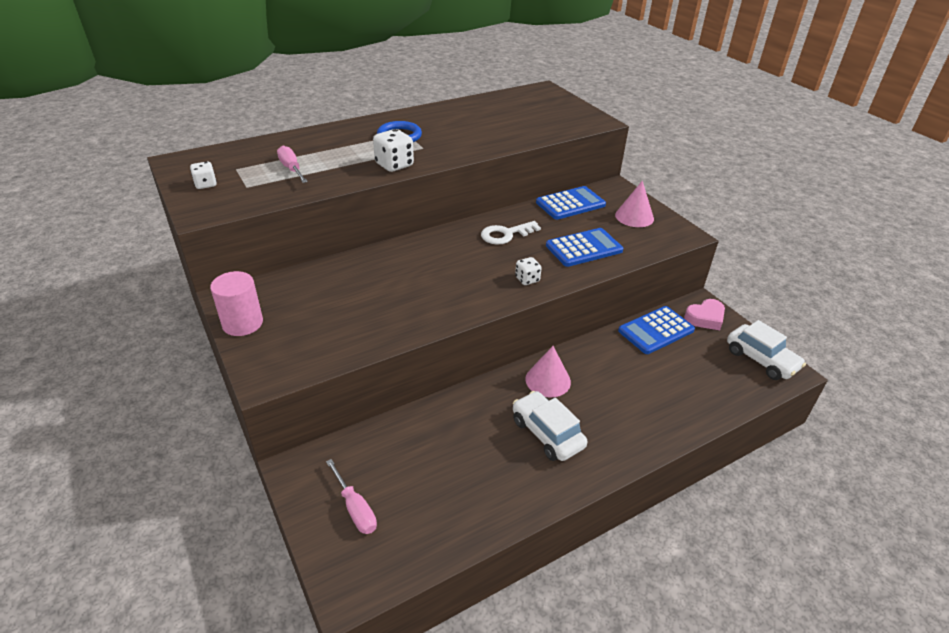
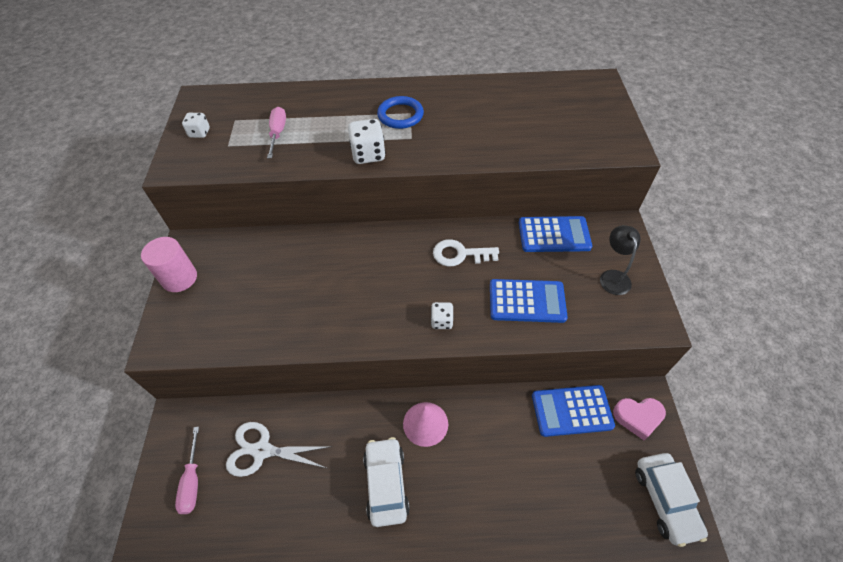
camera: 30 degrees right, 15 degrees up
pink cone [615,181,654,227] -> black lamp [600,225,641,295]
none -> white scissors [226,422,332,477]

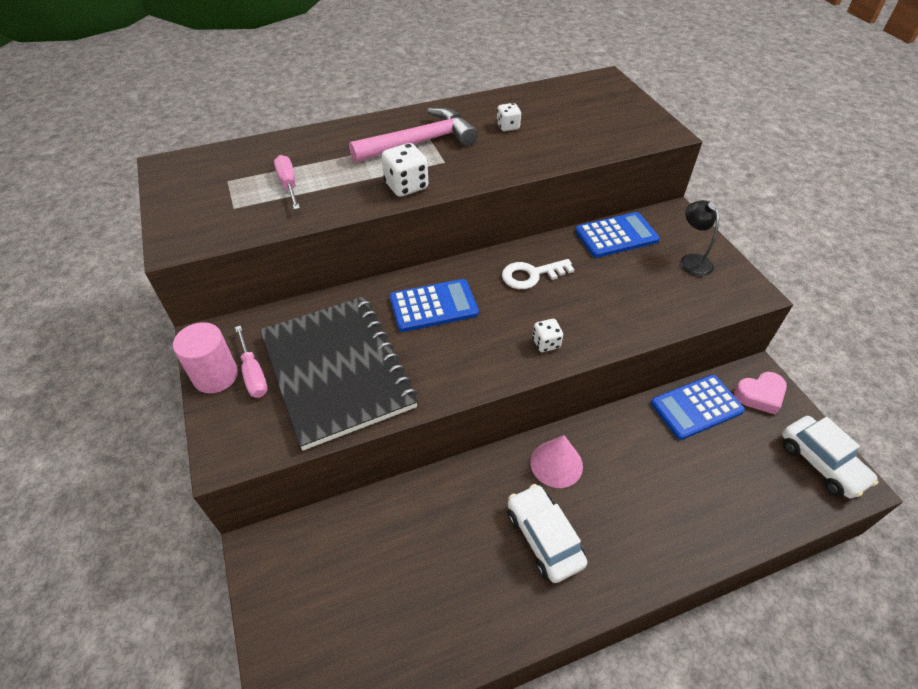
camera: 20 degrees left, 5 degrees down
pink screwdriver [175,427,199,514] -> pink screwdriver moved to [235,325,268,398]
white dice [182,113,210,138] -> white dice moved to [497,103,521,131]
white scissors [226,422,332,477] -> none
blue ring [377,96,424,129] -> pink hammer [349,108,478,163]
blue calculator [490,279,568,323] -> blue calculator moved to [390,279,479,332]
none -> black notebook [260,296,418,450]

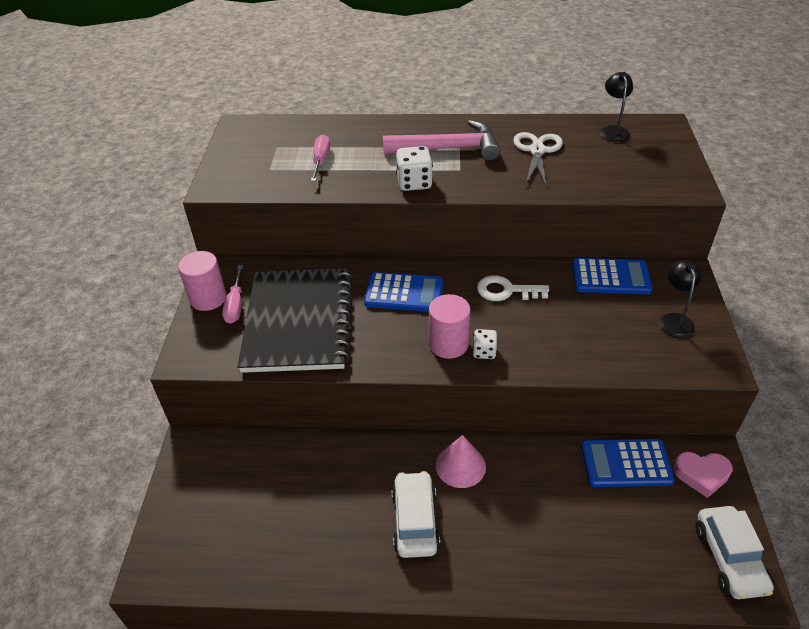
camera: 25 degrees right, 5 degrees down
white dice [497,103,521,131] -> white scissors [513,132,563,188]
none -> pink cylinder [429,294,470,359]
none -> black lamp [600,72,633,142]

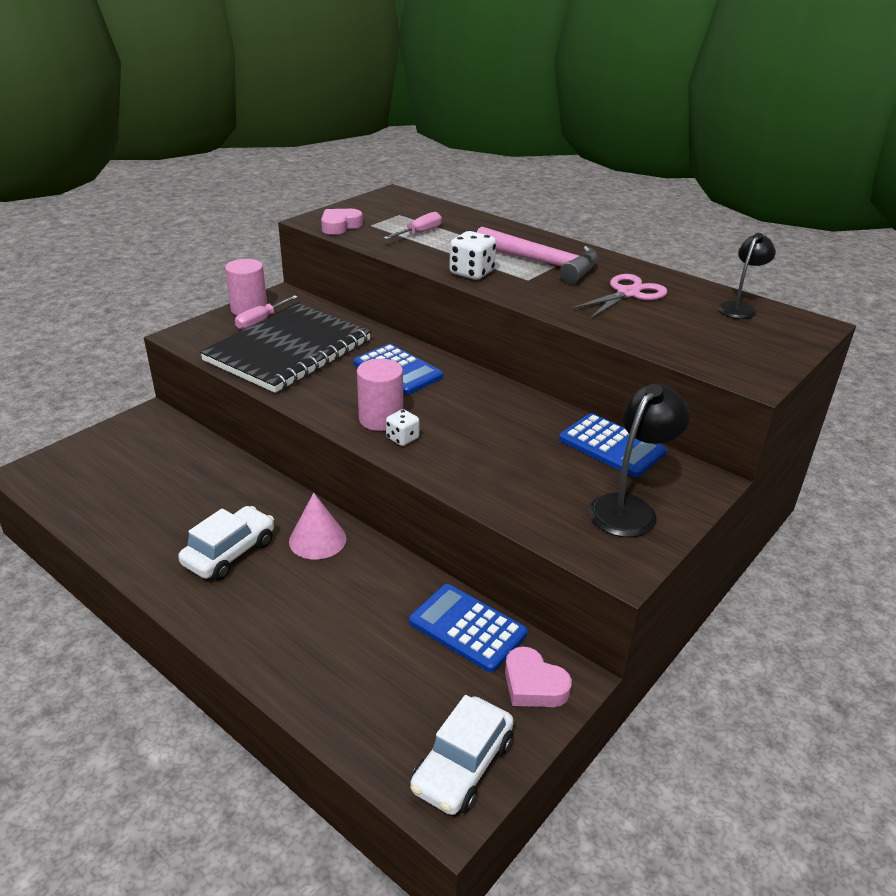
camera: 35 degrees right, 10 degrees down
white key [477,275,549,301] -> none
white scissors [513,132,563,188] -> pink scissors [571,274,667,319]
black lamp [659,260,701,338] -> black lamp [588,384,690,537], size x1.51
none -> pink heart [321,209,363,235]

